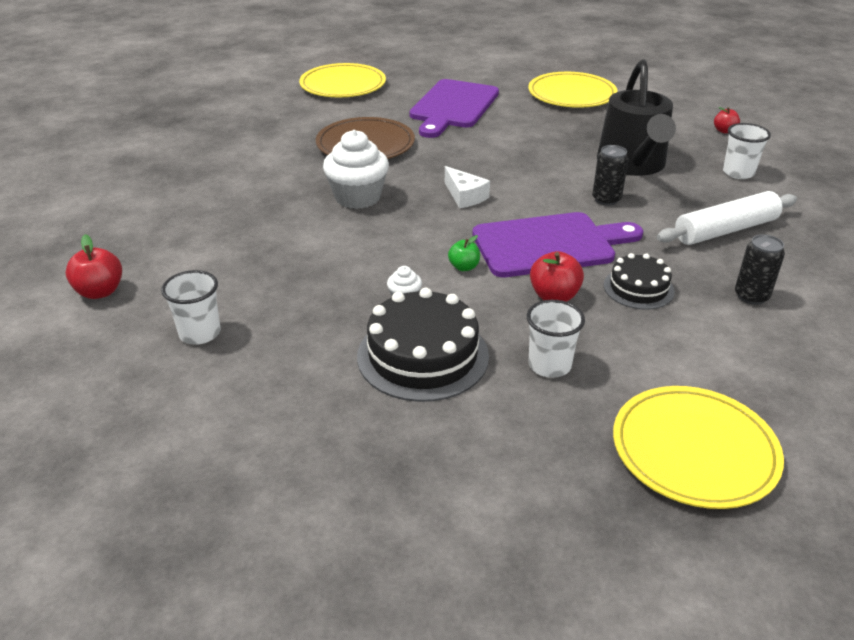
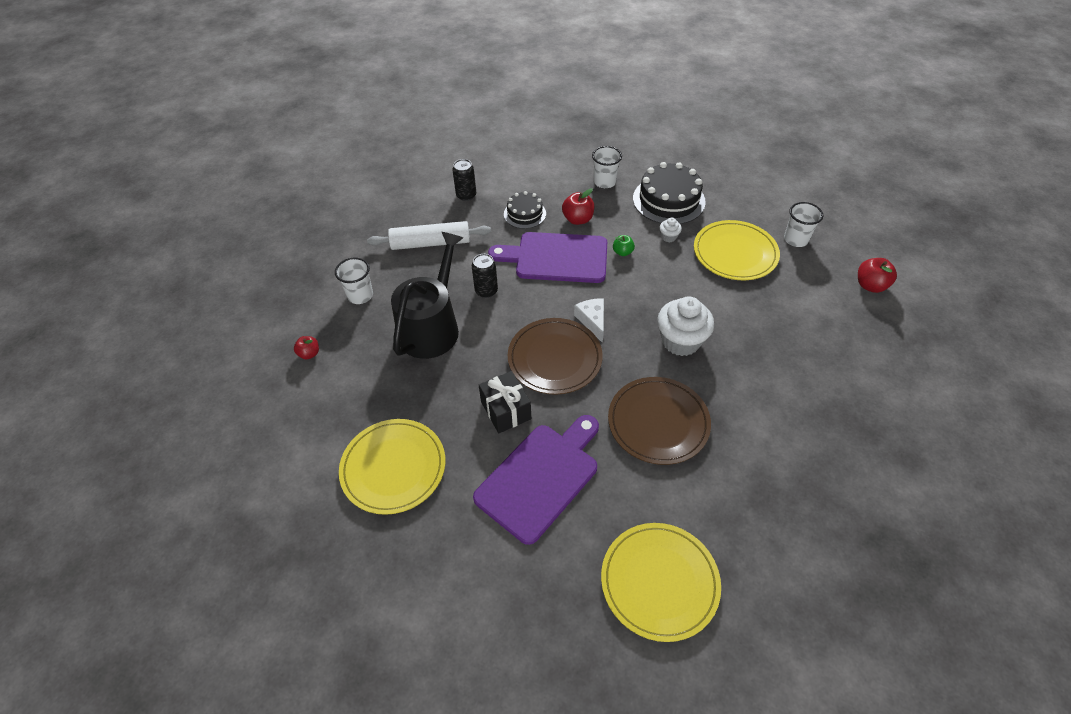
camera: 160 degrees left, 15 degrees up
yellow plate [613,386,784,509] -> yellow plate moved to [694,220,780,280]
none -> black gift [479,371,531,433]
none -> brown plate [508,318,603,395]

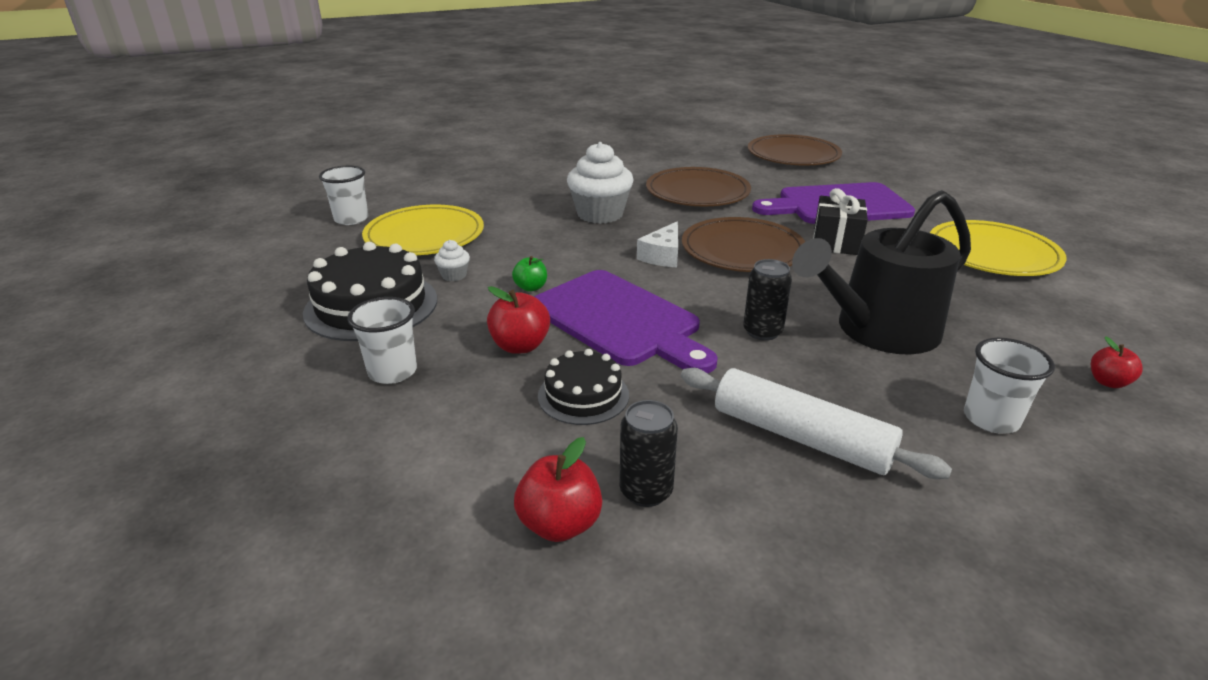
camera: 140 degrees left, 20 degrees down
yellow plate [601,523,721,642] -> brown plate [748,134,842,165]
red apple [858,258,897,293] -> red apple moved to [514,437,602,542]

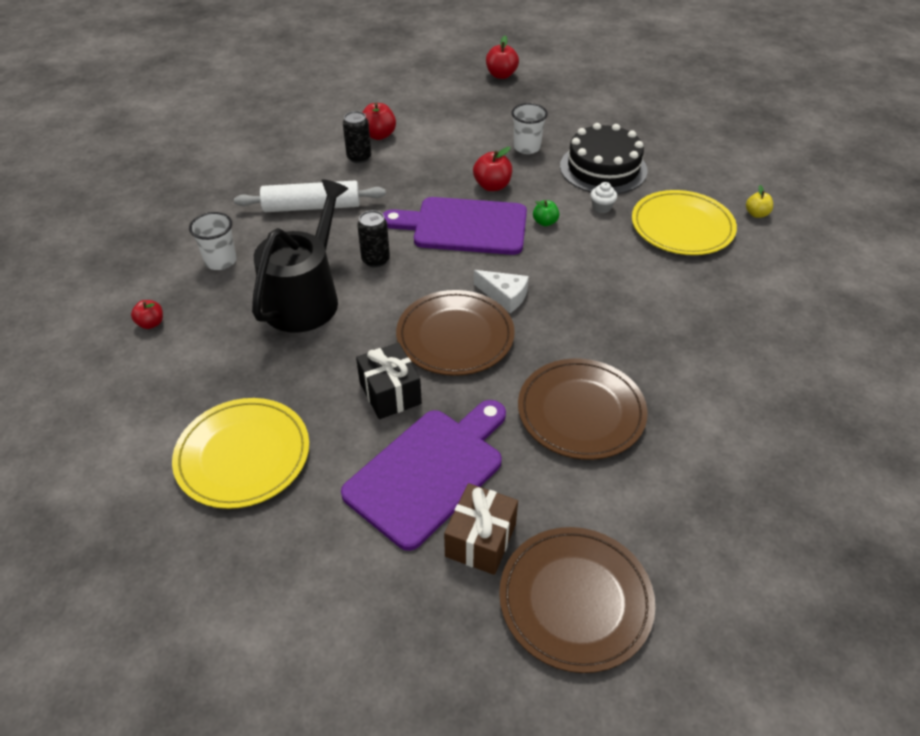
camera: 140 degrees right, 15 degrees up
white cup [319,166,368,225] -> yellow apple [746,185,773,218]
black cake [538,349,629,425] -> none
white cupcake [567,142,634,224] -> none
white cheese [637,221,678,267] -> white cheese turned 135 degrees clockwise [474,270,529,313]
none -> brown gift [444,483,518,575]
none -> red apple [486,36,519,79]

